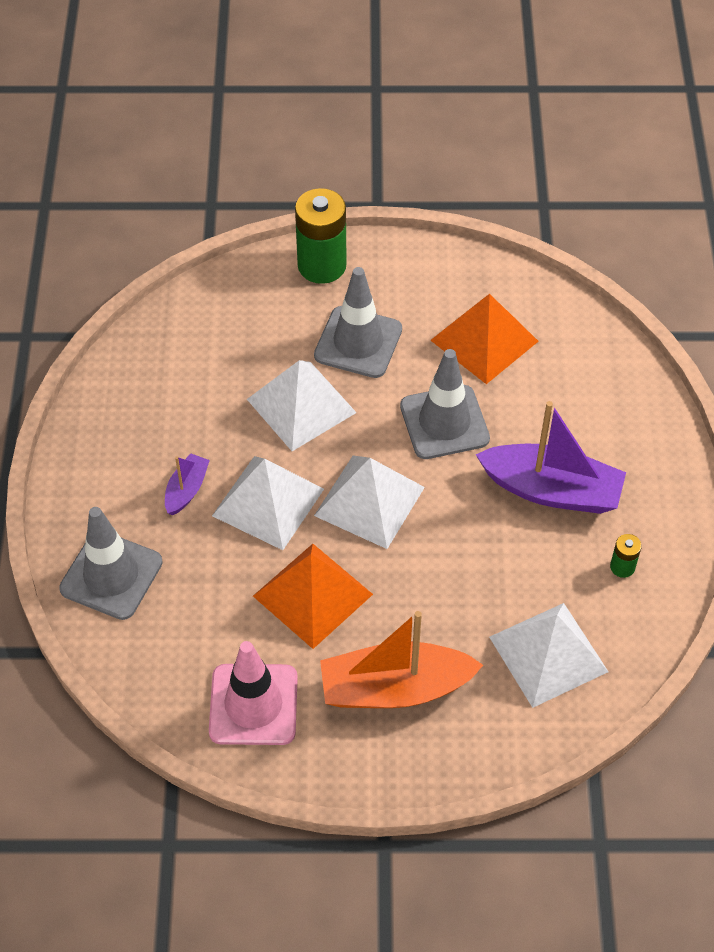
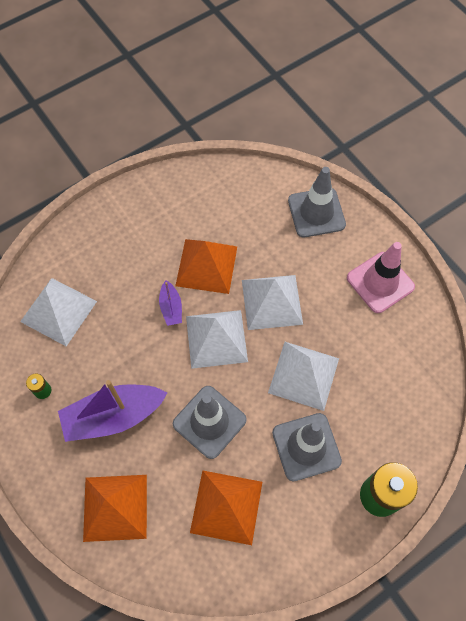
camera: 145 degrees right, 10 degrees up
purple boat [165,453,210,516] -> purple boat moved to [159,281,182,326]
pink traffic cone [209,641,298,745] -> pink traffic cone moved to [347,242,415,313]
orange boat [320,611,483,708] -> none
none -> orange pyramid [83,475,147,542]

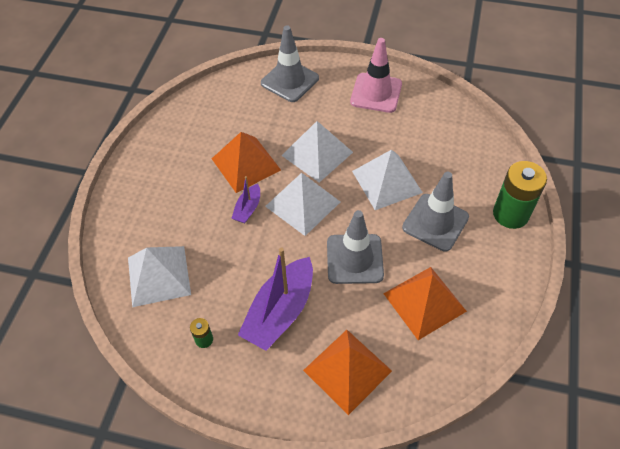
camera: 40 degrees left, 10 degrees down
purple boat [159,281,182,326] -> purple boat turned 75 degrees clockwise [231,176,260,223]

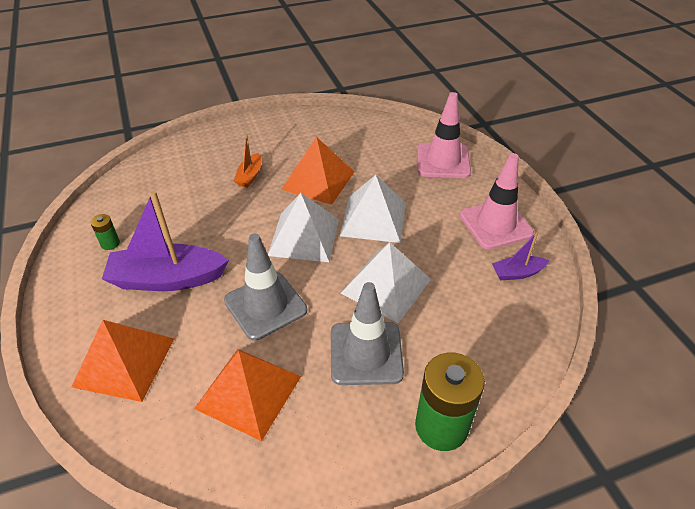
camera: 55 degrees right, 10 degrees down
white pyramid [128,246,191,307] -> none
purple boat [231,176,260,223] -> purple boat moved to [492,232,549,280]
grey traffic cone [261,26,319,102] -> pink traffic cone [417,92,471,178]
none -> orange boat [234,134,262,188]

